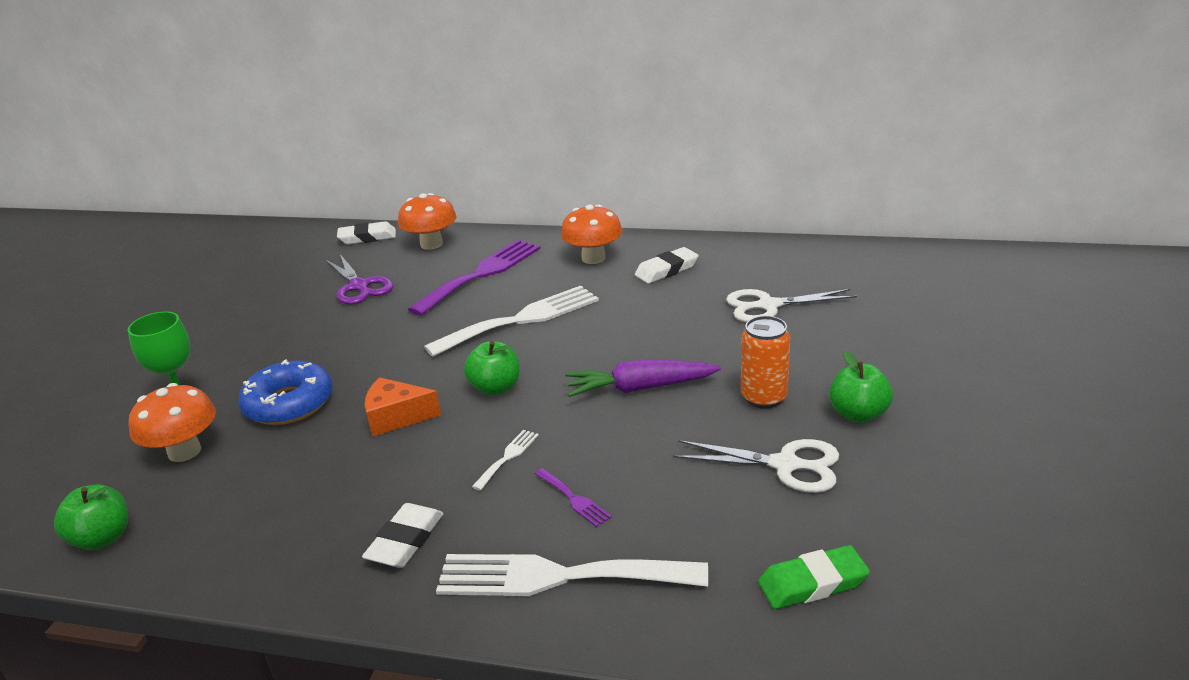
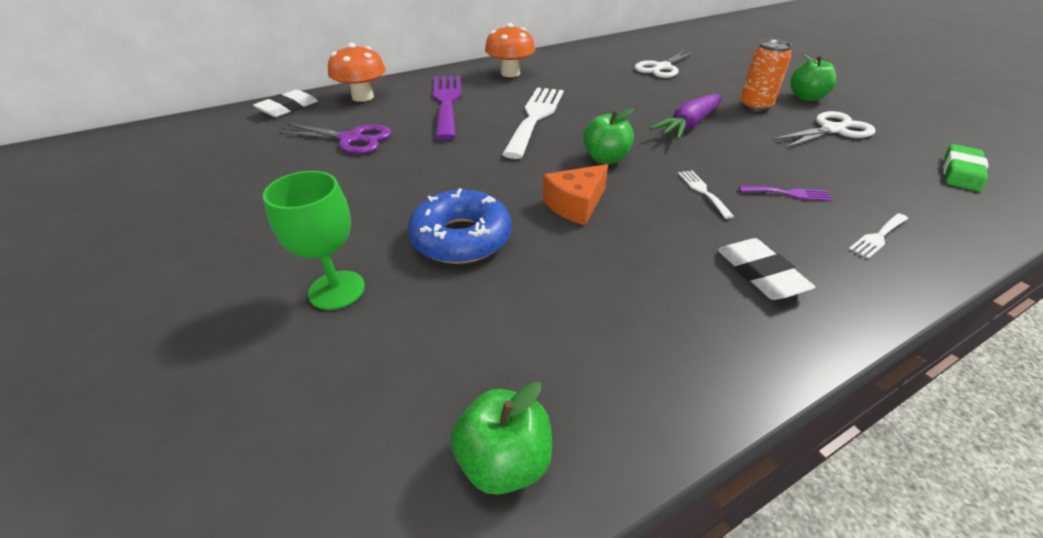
camera: 45 degrees left, 10 degrees up
orange mushroom [129,383,216,462] -> none
white fork [436,554,708,596] -> white fork [849,213,908,259], size x0.43
white eraser [635,247,699,284] -> none

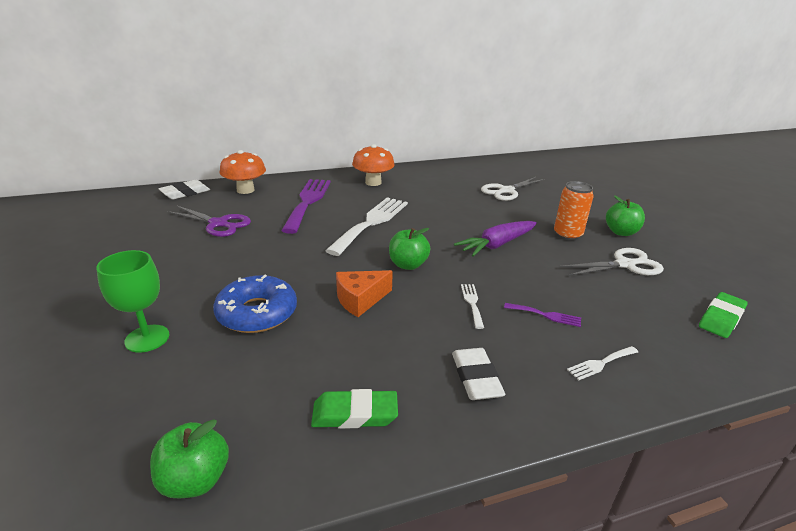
camera: 10 degrees right, 10 degrees down
none -> green eraser [311,389,398,429]

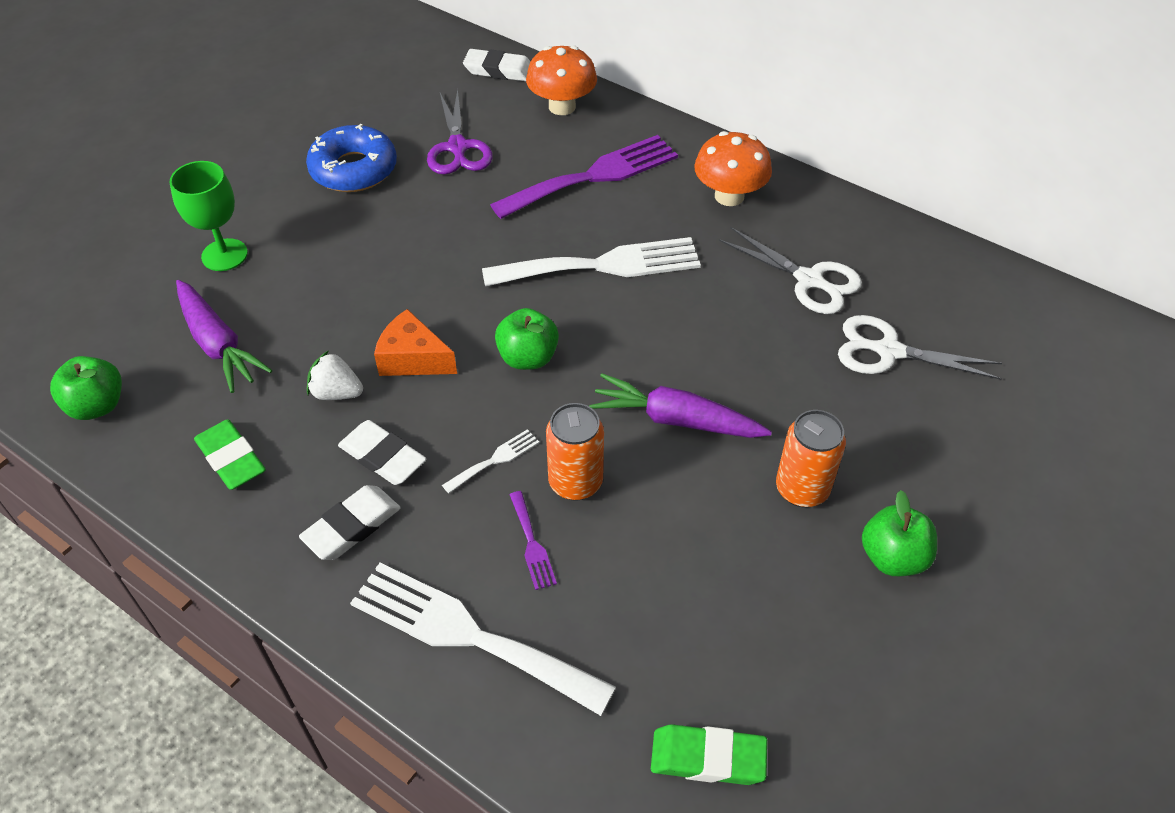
camera: 55 degrees right, 20 degrees up
blue donut [213,275,297,333] -> blue donut moved to [306,124,397,192]
white scissors [560,248,664,276] -> white scissors moved to [719,227,862,314]
white fork [567,346,638,380] -> white fork [350,563,616,716], size x2.33
none -> purple carrot [176,280,272,393]
none -> white strawberry [307,350,363,400]
none -> white eraser [338,420,426,485]
none -> orange can [546,403,604,501]

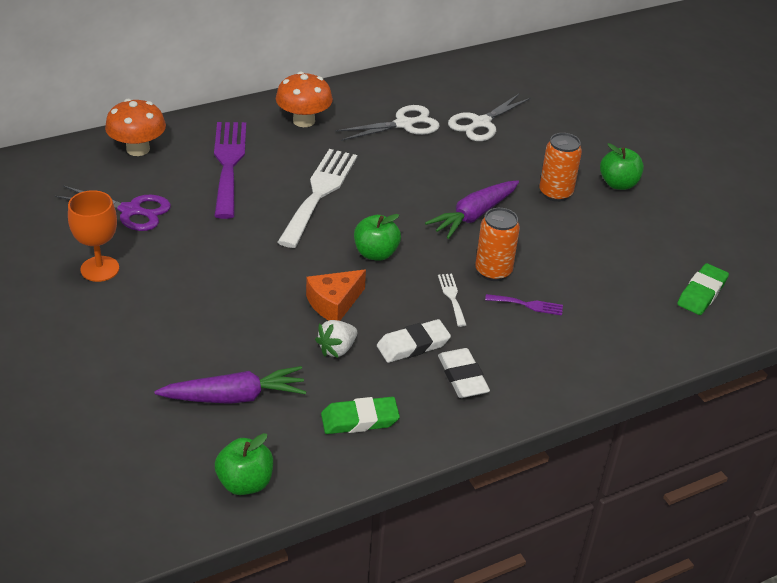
camera: 65 degrees left, 10 degrees down
green goblet [169,161,248,271] -> none
blue donut [306,124,397,192] -> orange goblet [68,190,119,282]
white fork [350,563,616,716] -> none
white eraser [463,49,531,81] -> none

